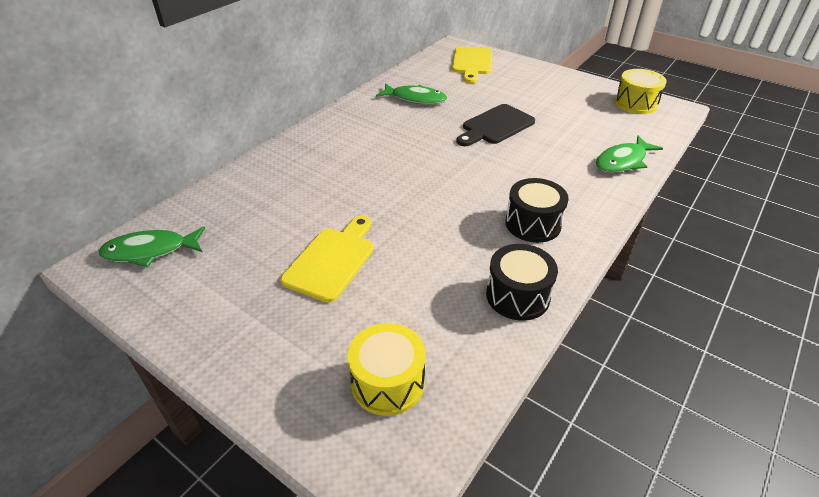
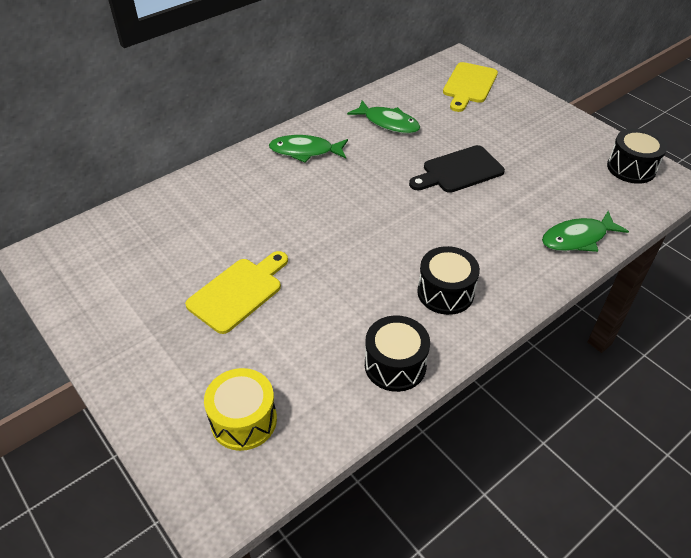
camera: 15 degrees right, 5 degrees up
green fish [98,226,205,267] -> green fish moved to [269,135,348,163]
yellow drum [615,69,667,114] -> black drum [607,128,667,184]

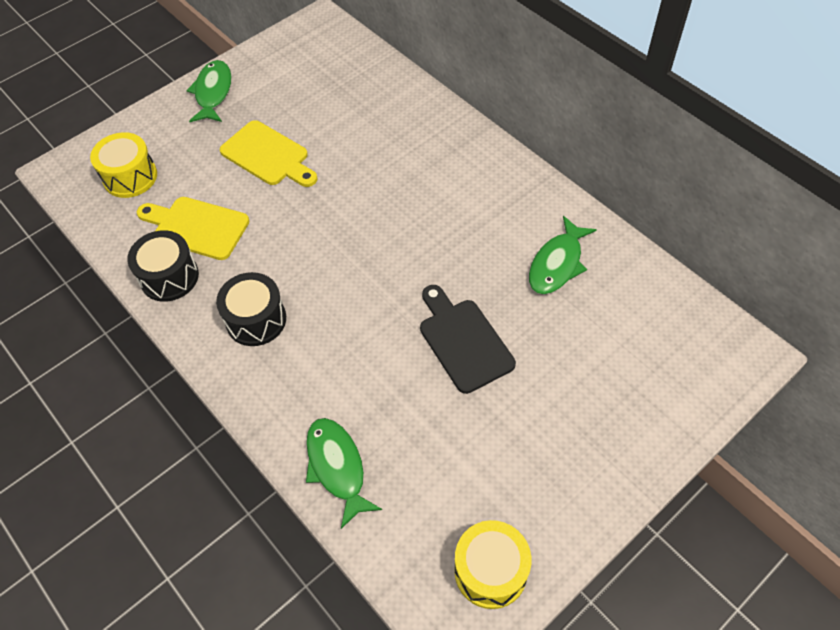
camera: 90 degrees right, 10 degrees up
green fish [269,135,348,163] -> green fish moved to [186,60,232,122]
yellow cutting board [443,62,498,112] -> yellow cutting board moved to [137,197,250,260]
black drum [607,128,667,184] -> yellow drum [454,520,532,609]

